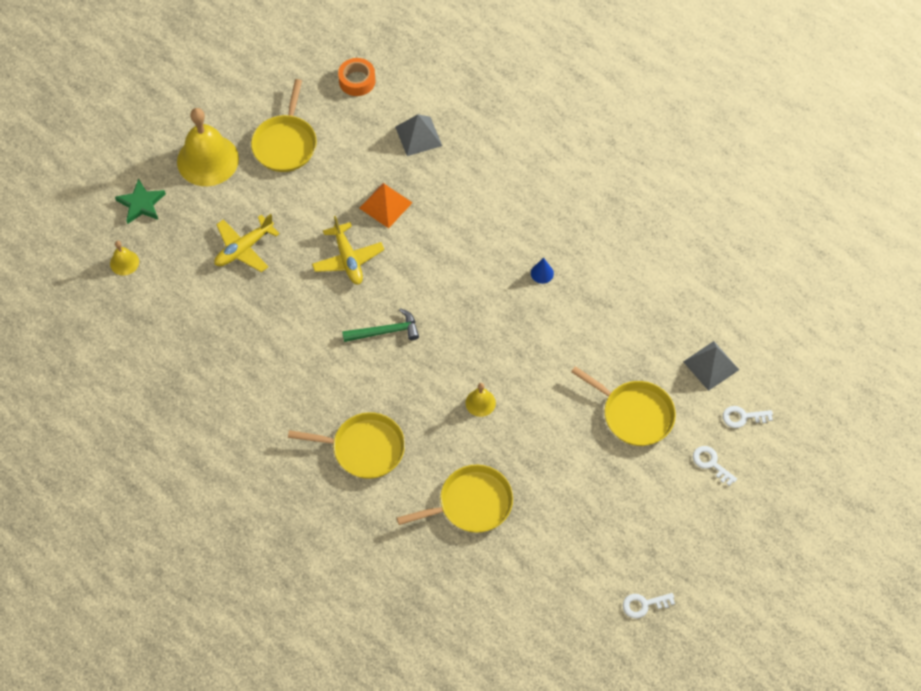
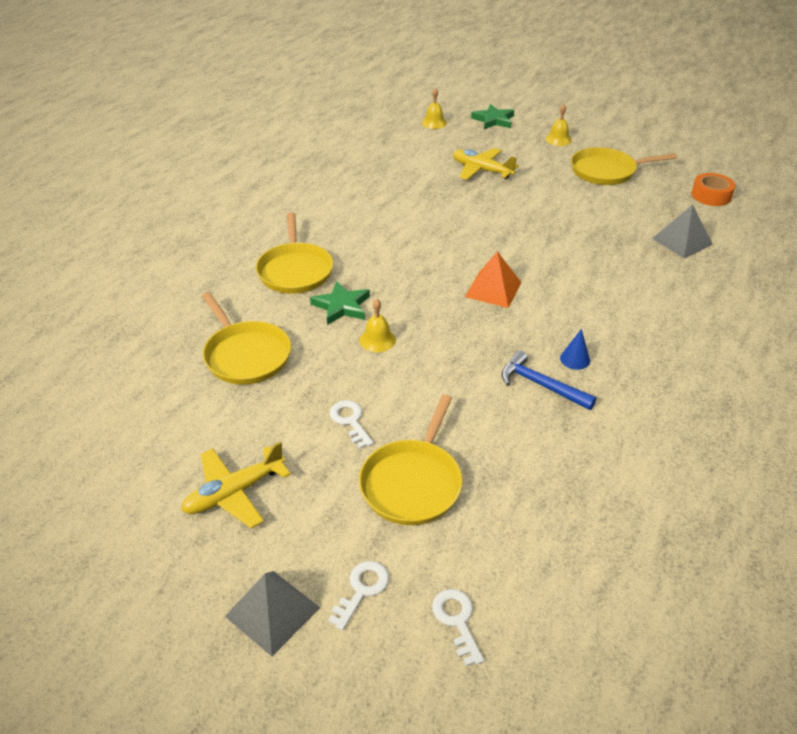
camera: 75 degrees right, 20 degrees down
yellow bell [177,108,239,186] -> yellow bell [546,104,572,146], size x0.46
yellow plane [312,216,384,285] -> yellow plane moved to [181,441,291,528]
green hammer [342,308,419,342] -> none
orange pyramid [359,183,412,228] -> orange pyramid moved to [465,251,522,308]
white key [623,593,675,618] -> white key moved to [330,401,374,449]
grey pyramid [683,341,739,391] -> grey pyramid moved to [225,571,320,656]
none -> green star [310,281,370,325]
none -> blue hammer [501,350,597,410]

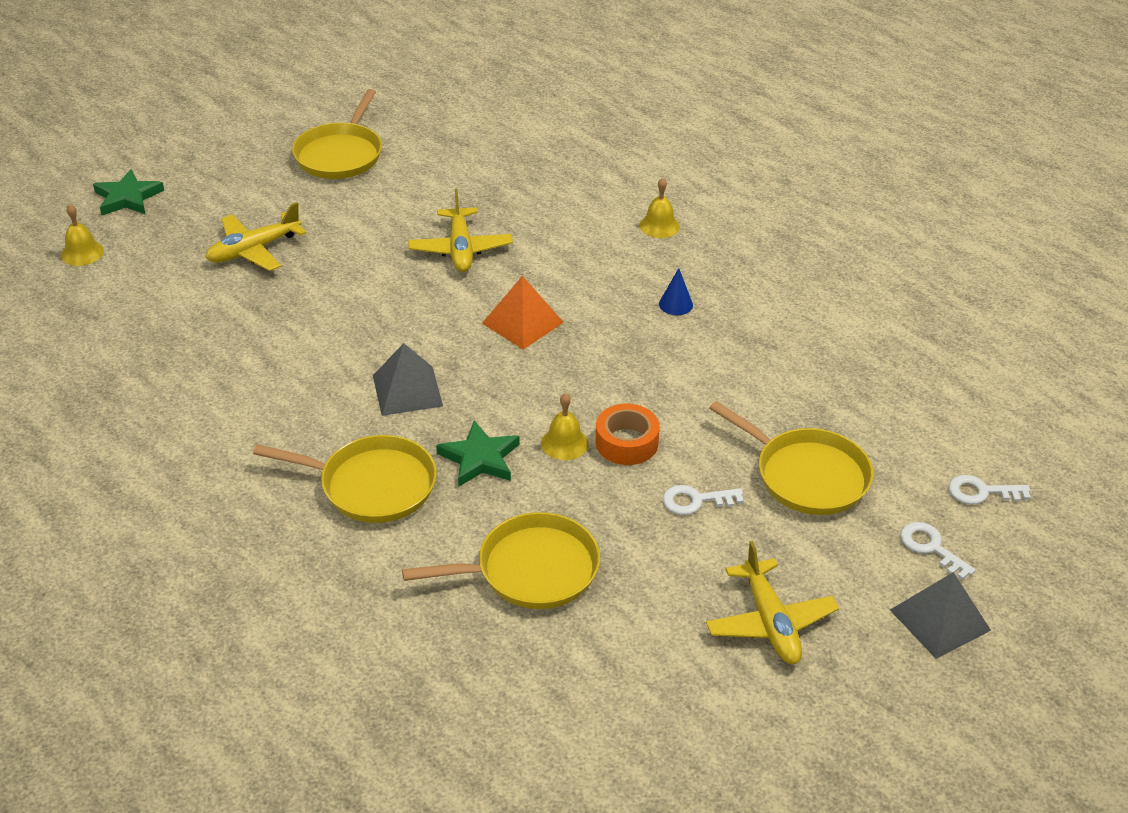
camera: 70 degrees left, 0 degrees up
blue hammer [501,350,597,410] -> none
yellow bell [546,104,572,146] -> yellow bell moved to [639,178,680,238]
grey pyramid [652,204,713,258] -> grey pyramid moved to [373,343,443,416]
orange tape [691,173,736,206] -> orange tape moved to [596,404,660,465]
none -> yellow plane [408,189,513,272]

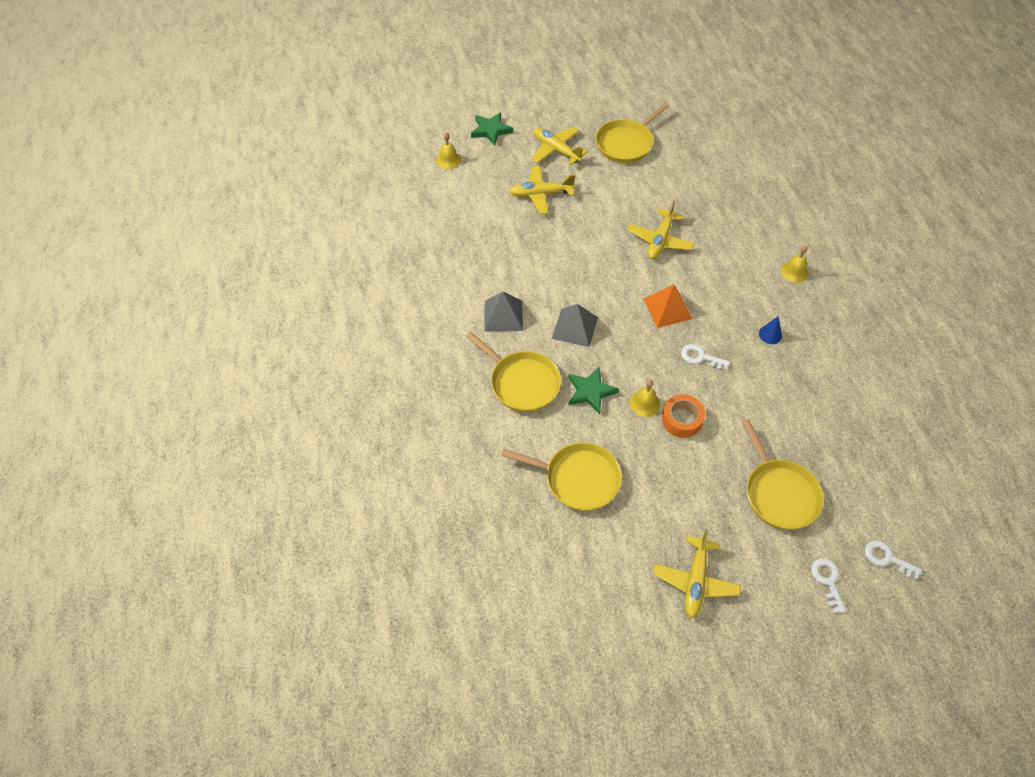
camera: 30 degrees right, 15 degrees up
white key [663,485,744,515] -> white key moved to [681,344,730,370]
grey pyramid [890,572,991,659] -> grey pyramid moved to [484,292,523,331]
none -> yellow plane [532,127,588,165]

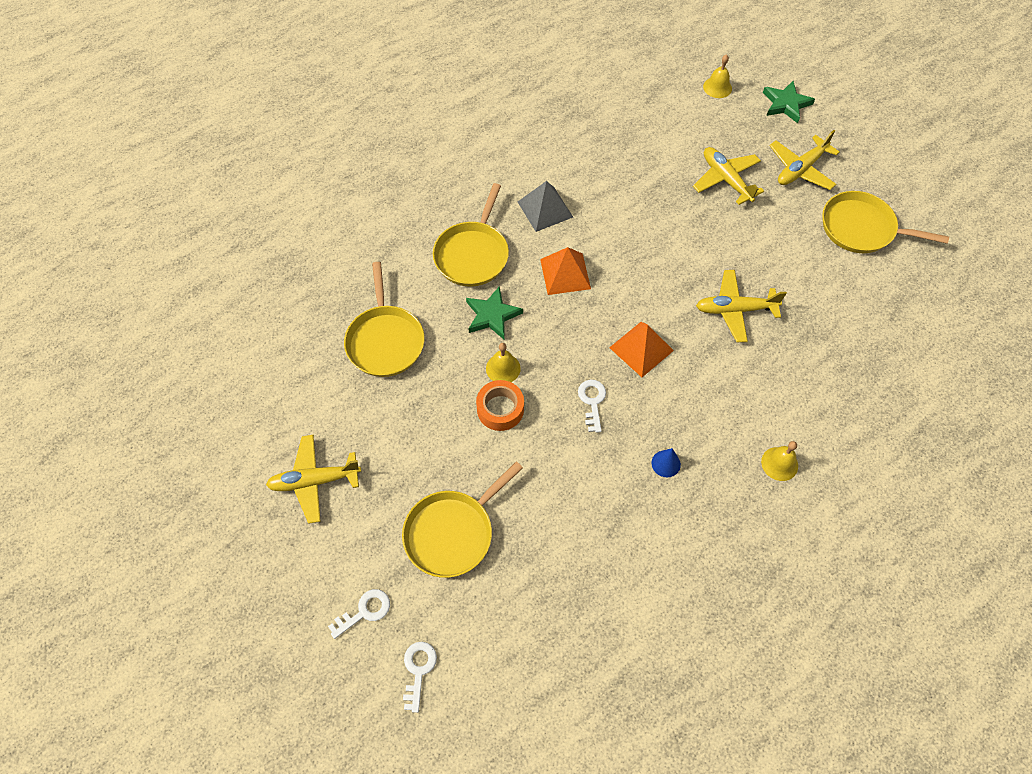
camera: 65 degrees right, 5 degrees up
yellow plane [532,127,588,165] -> yellow plane turned 150 degrees counterclockwise [770,130,839,190]
grey pyramid [552,304,598,347] -> orange pyramid [540,247,591,295]

